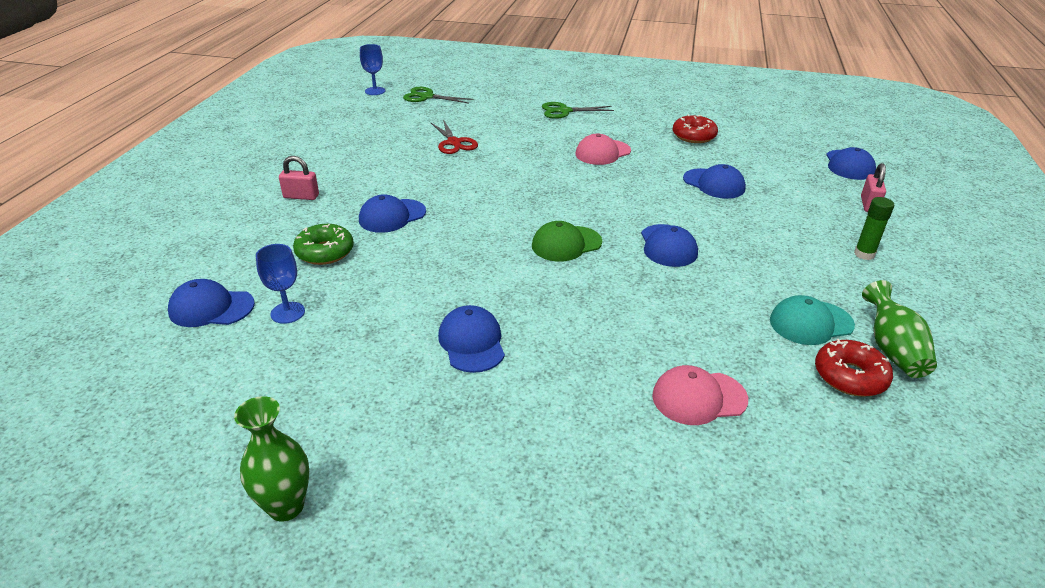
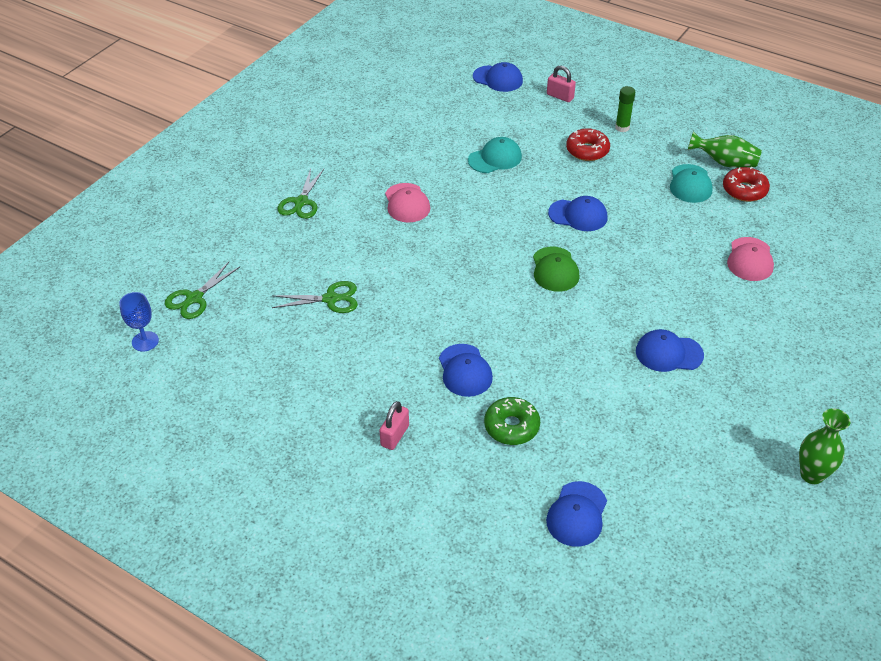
camera: 70 degrees left, 10 degrees up
blue goblet [256,244,305,324] -> none
red scissors [430,120,478,154] -> green scissors [272,281,358,313]
red donut [673,114,718,143] -> red donut moved to [566,128,610,161]
blue cap [683,164,746,199] -> turquoise cap [468,137,522,173]

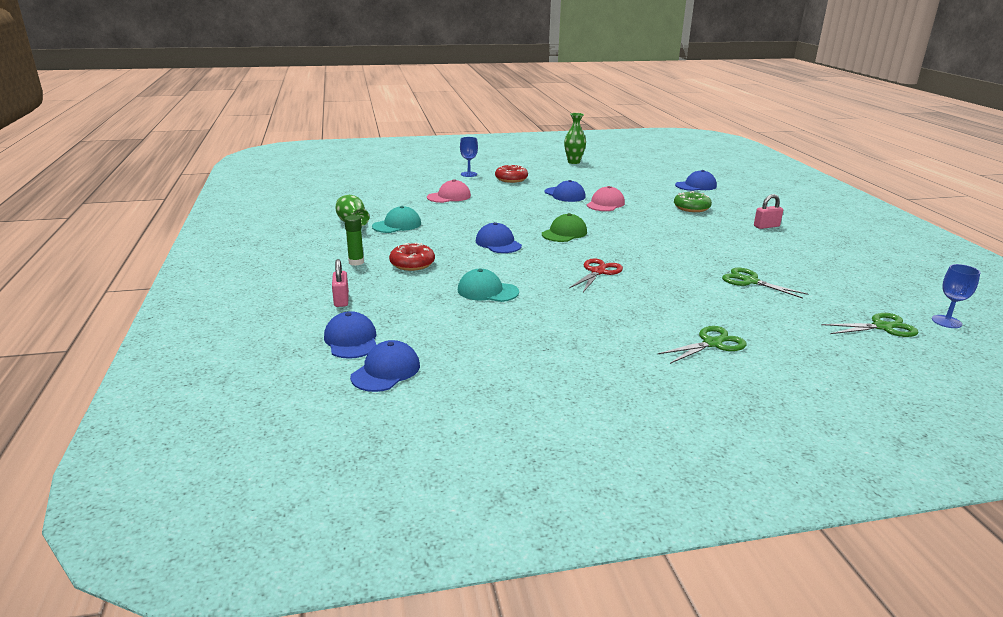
camera: 135 degrees left, 20 degrees down
pink cap [385,183,430,223] -> pink cap moved to [586,186,625,211]
blue cap [439,344,493,397] -> blue cap moved to [350,340,420,392]
red donut [723,167,770,202] -> red donut moved to [495,165,528,183]
none -> blue goblet [460,137,478,177]
none -> red scissors [569,258,623,292]

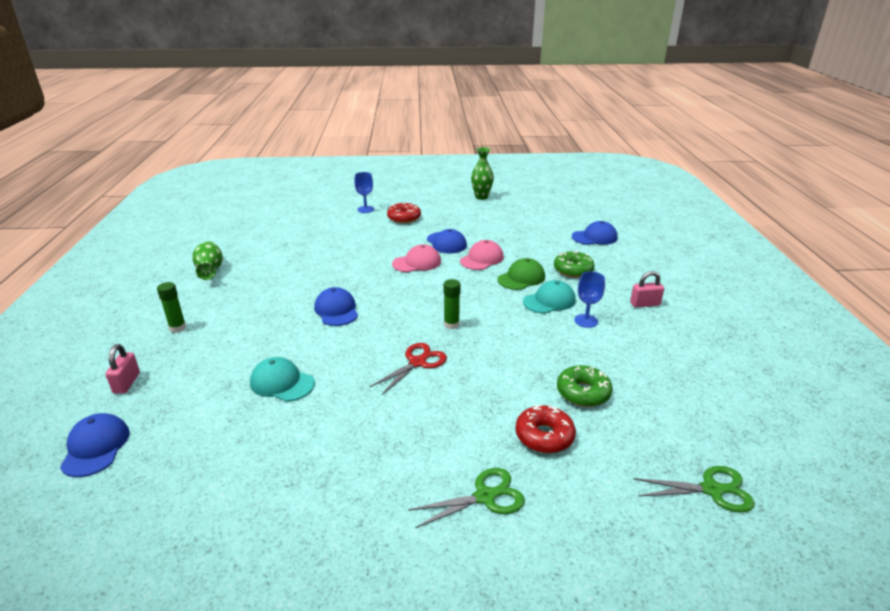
camera: 10 degrees right, 5 degrees up
blue cap [350,340,420,392] -> none
turquoise cap [372,206,421,233] -> turquoise cap moved to [523,280,576,314]
red donut [389,242,435,271] -> red donut moved to [515,405,576,453]
pink cap [427,179,471,203] -> pink cap moved to [392,244,441,272]
green cap [542,213,587,242] -> green cap moved to [497,258,545,290]
green scissors [722,268,808,299] -> green donut [557,365,613,407]
blue goblet [932,264,981,328] -> blue goblet moved to [574,271,605,328]
none -> green glue stick [444,279,461,329]

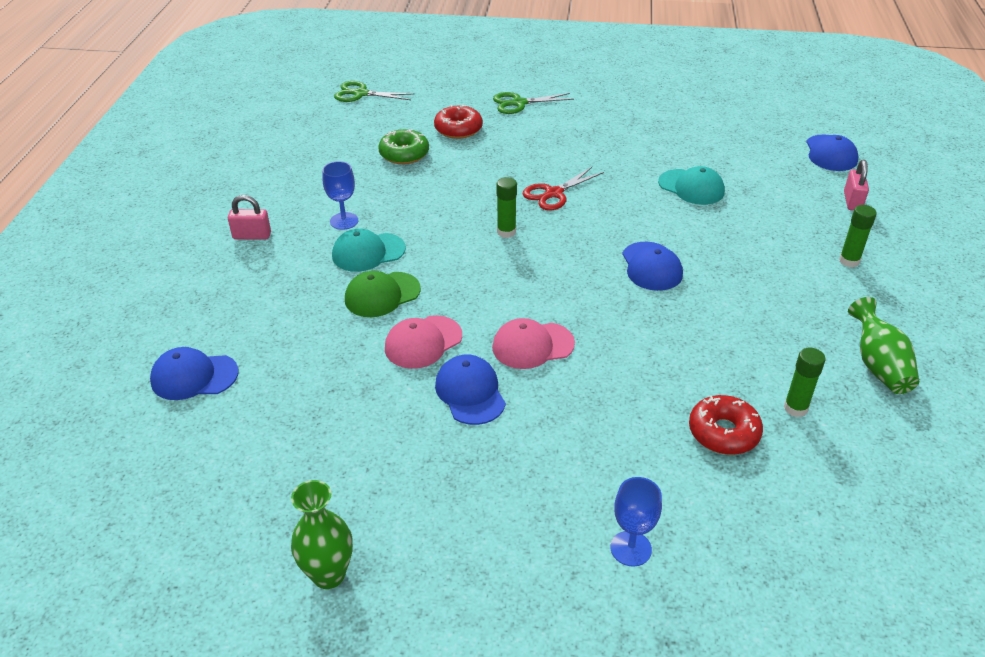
camera: 170 degrees left, 10 degrees up
red donut [387,202,421,223] -> red donut moved to [689,395,763,455]
green donut [554,251,595,278] -> none
none -> green glue stick [784,348,826,417]

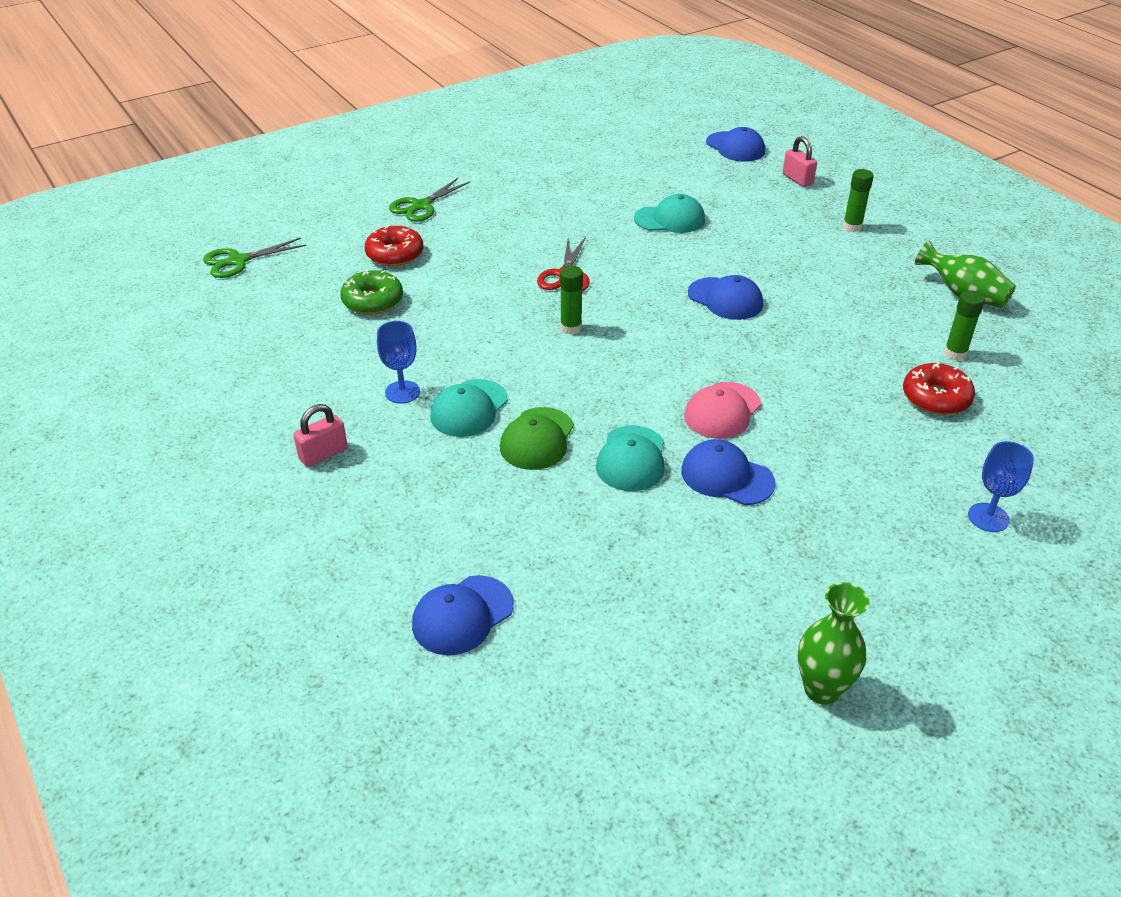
camera: 40 degrees left, 0 degrees up
pink cap [385,315,462,369] -> turquoise cap [596,425,665,491]

